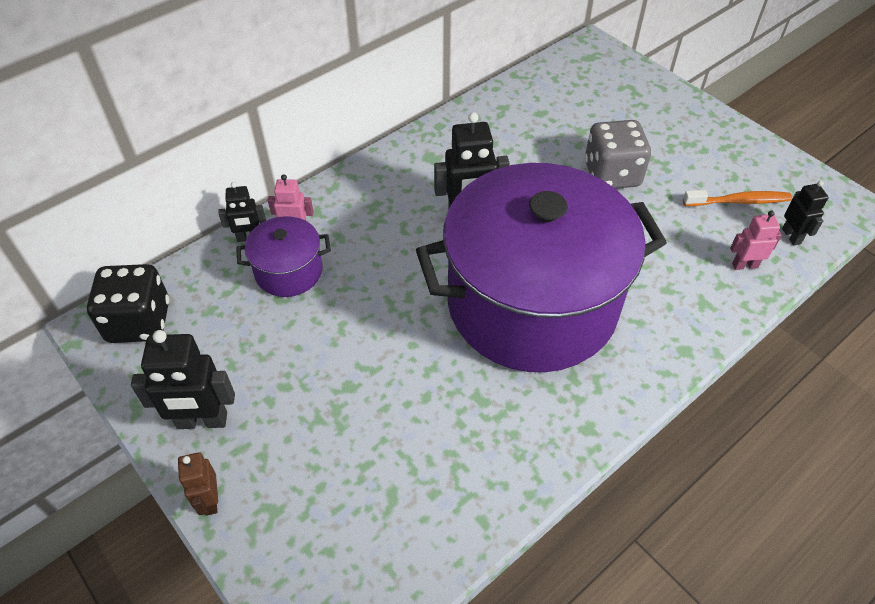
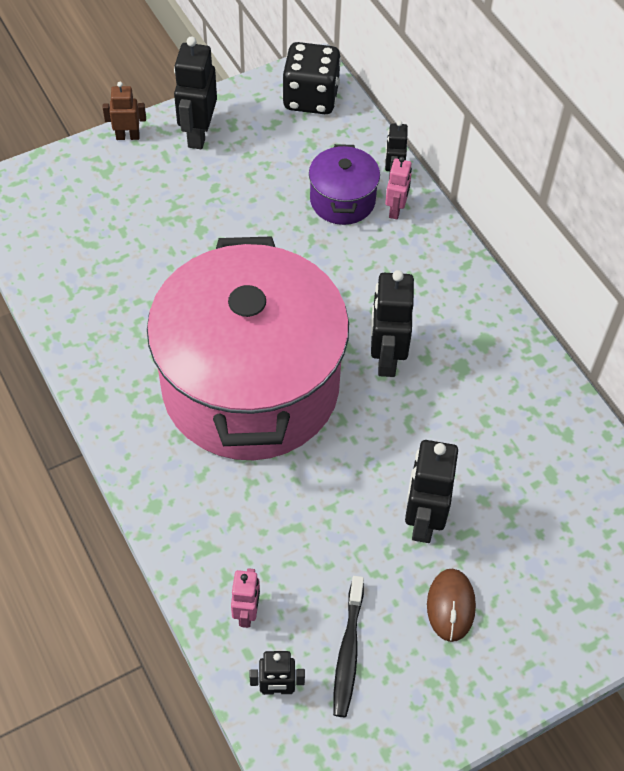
camera: 100 degrees right, 5 degrees up
purple pot [416,163,667,372] -> pink pot [147,236,349,460]
grey dice [585,120,651,189] -> black robot [405,440,458,543]
orange toothbrush [683,190,792,206] -> black toothbrush [333,576,364,717]
none -> brown mouse [427,569,476,642]

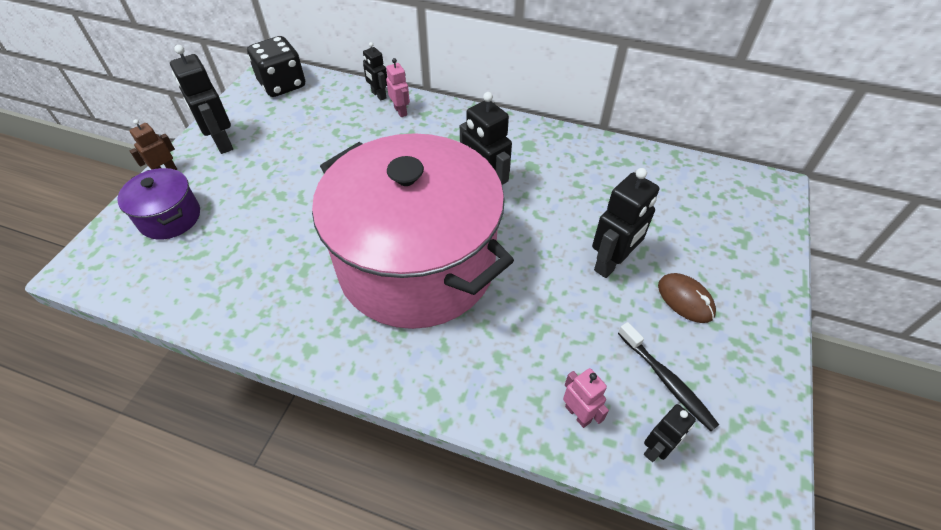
camera: 40 degrees left, 5 degrees down
purple pot [309,144,380,225] -> purple pot moved to [117,168,200,240]
black robot [405,440,458,543] -> black robot turned 105 degrees counterclockwise [592,168,659,278]

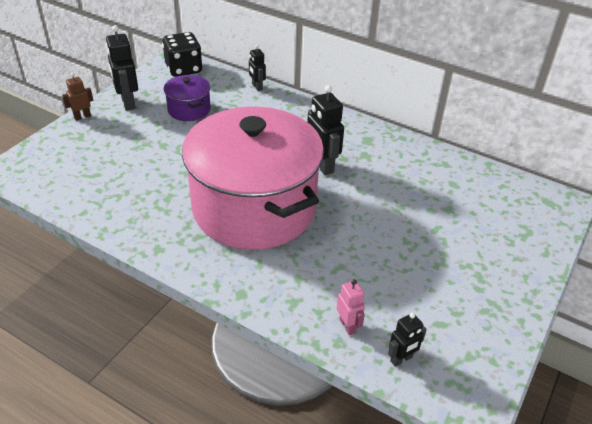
camera: 10 degrees right, 10 degrees down
purple pot [117,168,200,240] -> purple pot moved to [164,75,211,121]
pink robot [386,58,410,117] -> none
black robot [592,168,659,278] -> none
black toothbrush [618,322,719,431] -> none
brown mouse [658,273,716,323] -> none

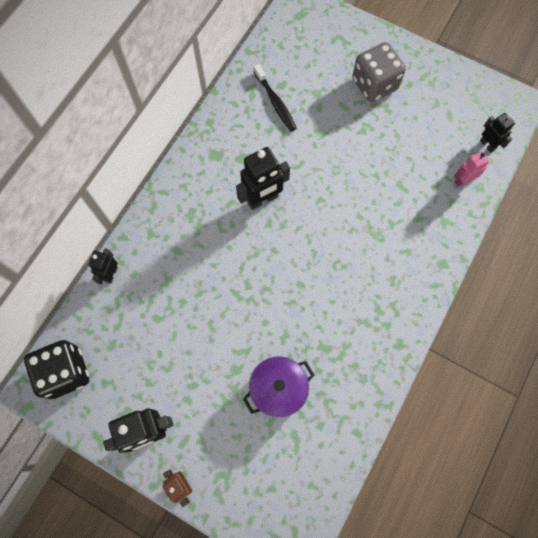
camera: 90 degrees left, 30 degrees up
purple pot [164,75,211,121] -> purple pot moved to [243,356,315,418]
pink pot [182,107,324,250] -> none
black robot [249,45,266,91] -> black robot turned 135 degrees clockwise [88,248,118,284]
none -> black toothbrush [253,64,297,131]
none -> grey dice [352,42,406,102]

